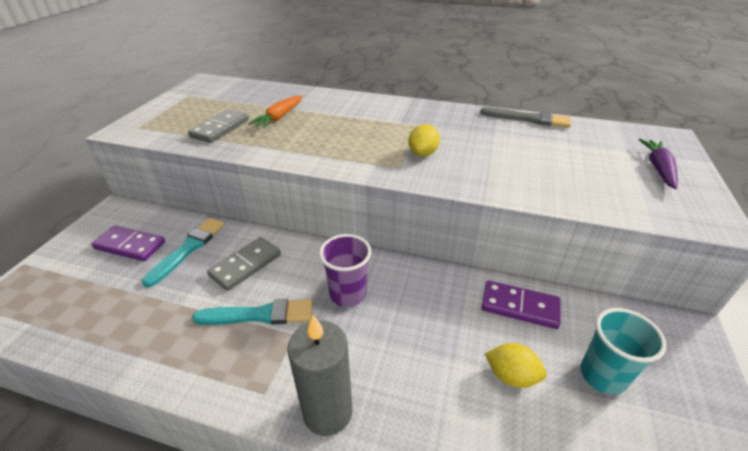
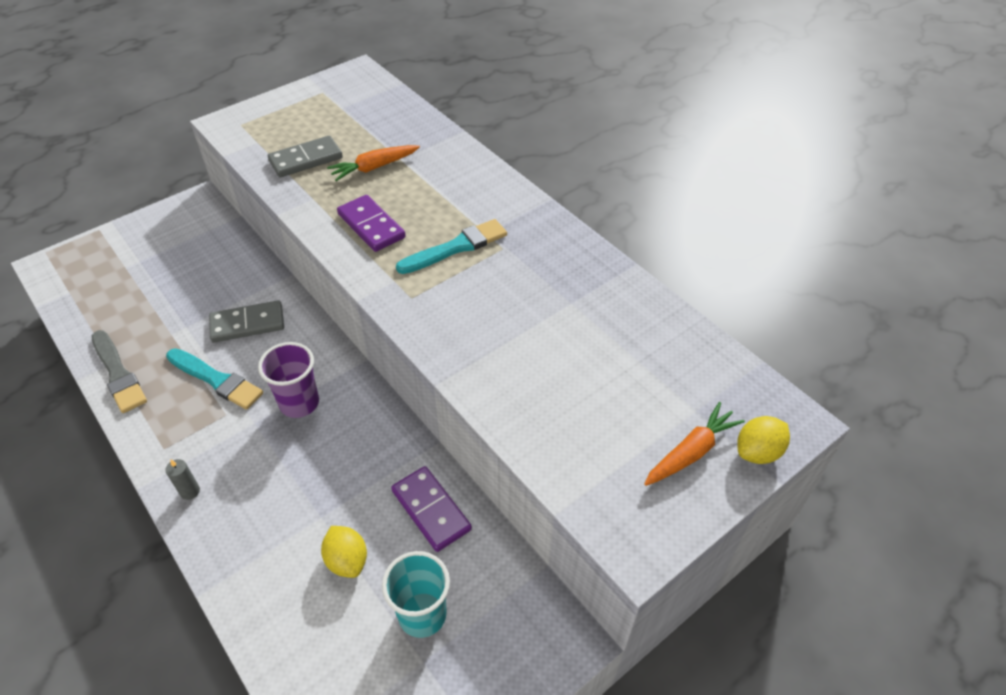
camera: 35 degrees right, 10 degrees up
purple domino [92,225,165,261] -> purple domino moved to [337,195,406,252]
turquoise brush [142,218,225,287] -> turquoise brush moved to [396,219,507,274]
grey candle [287,315,352,436] -> grey candle [166,459,200,500], size x0.43
yellow lemon [409,124,440,157] -> yellow lemon moved to [737,416,790,464]
grey brush [480,107,571,128] -> grey brush moved to [92,330,147,413]
purple carrot [638,139,678,189] -> orange carrot [644,402,745,486]

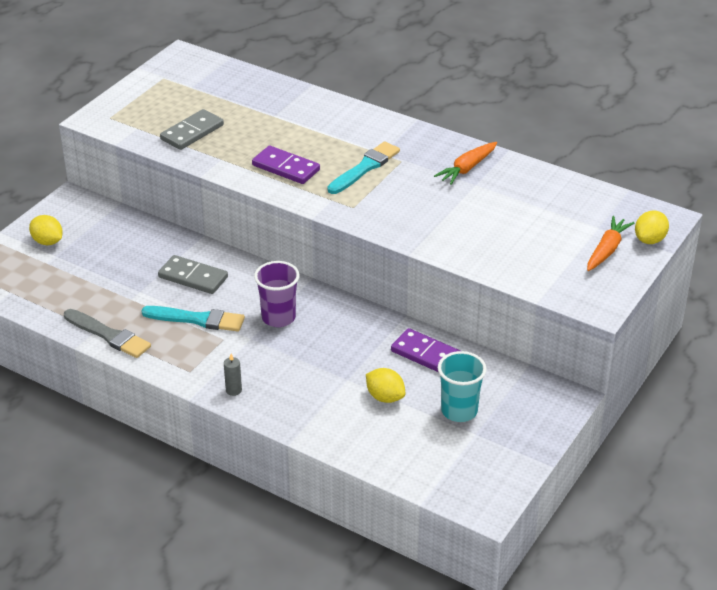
camera: 20 degrees left, 10 degrees down
grey domino [209,300,284,343] -> grey domino turned 60 degrees clockwise [158,255,228,294]
orange carrot [327,145,420,181] -> orange carrot moved to [434,142,497,185]
none -> yellow lemon [29,215,63,245]

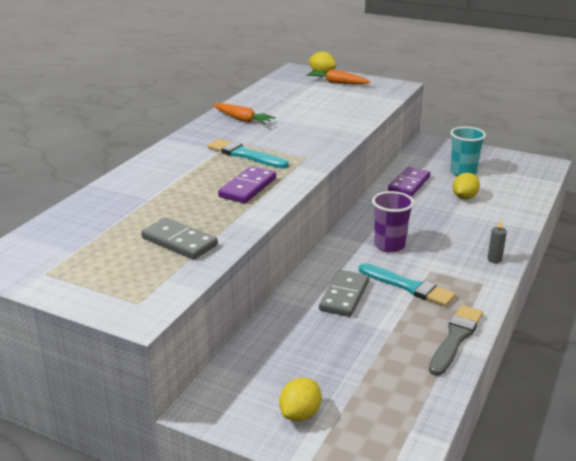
camera: 95 degrees left, 10 degrees down
turquoise brush [141,306,245,332] -> turquoise brush turned 120 degrees clockwise [359,263,456,307]

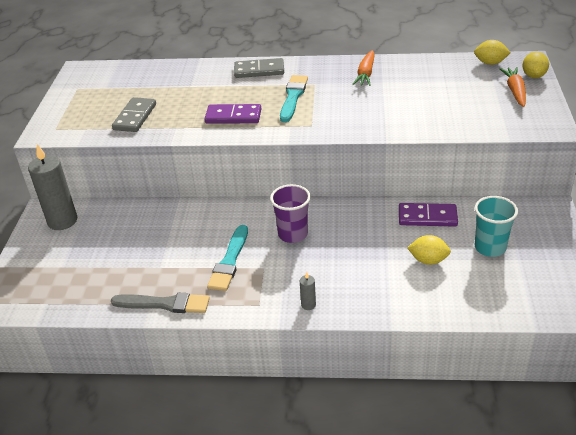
camera: 70 degrees right, 10 degrees up
yellow lemon [279,378,322,421] -> yellow lemon moved to [474,40,511,65]
grey domino [319,270,369,317] -> grey domino moved to [234,58,284,78]
none -> grey candle [28,144,77,230]

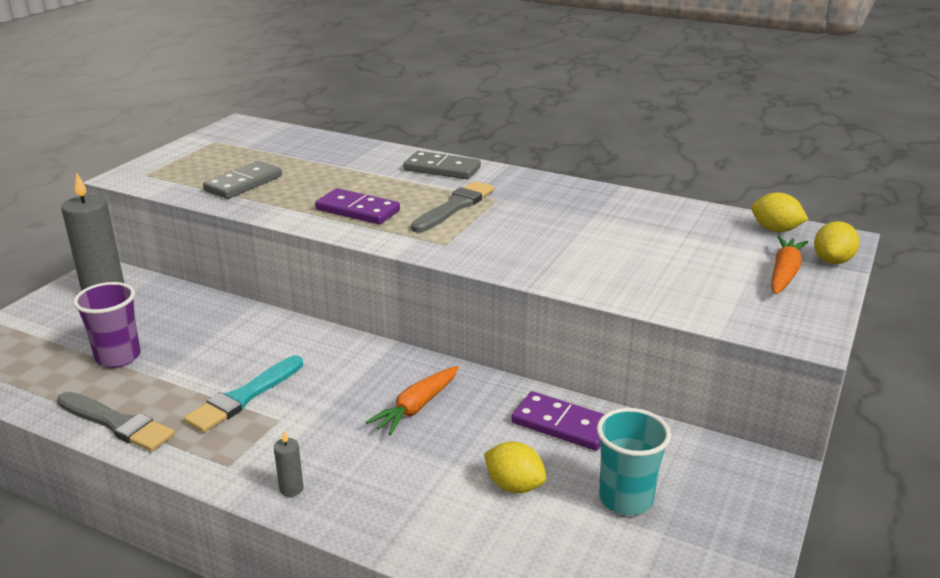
camera: 20 degrees right, 10 degrees down
purple cup [270,184,311,243] -> purple cup moved to [73,282,140,368]
turquoise brush [280,75,308,122] -> grey brush [411,181,494,232]
orange carrot [352,50,375,86] -> orange carrot moved to [365,366,459,435]

